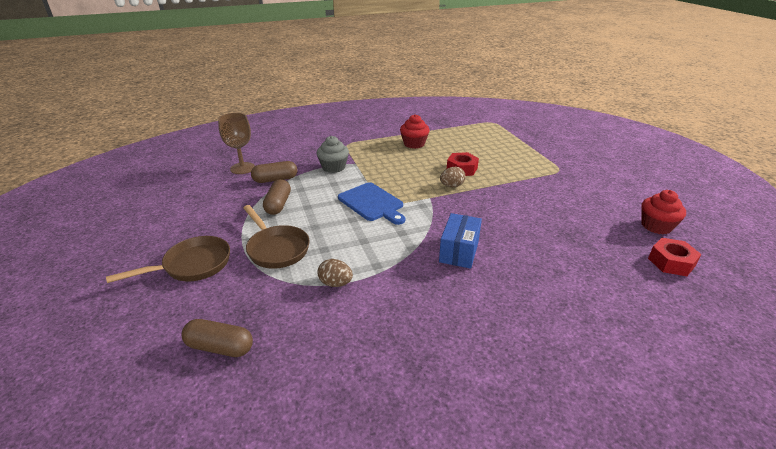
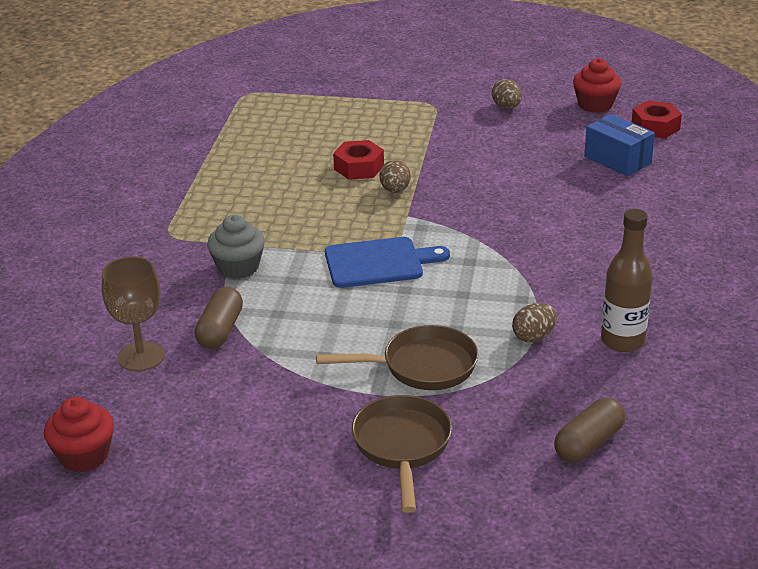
camera: 60 degrees left, 0 degrees up
brown capsule [263,179,291,215] -> none
red cupcake [400,114,430,149] -> red cupcake moved to [44,397,114,472]
blue box [439,213,482,269] -> blue box moved to [584,114,655,176]
none -> brown egg [492,79,522,109]
none -> brown bottle [601,209,653,352]

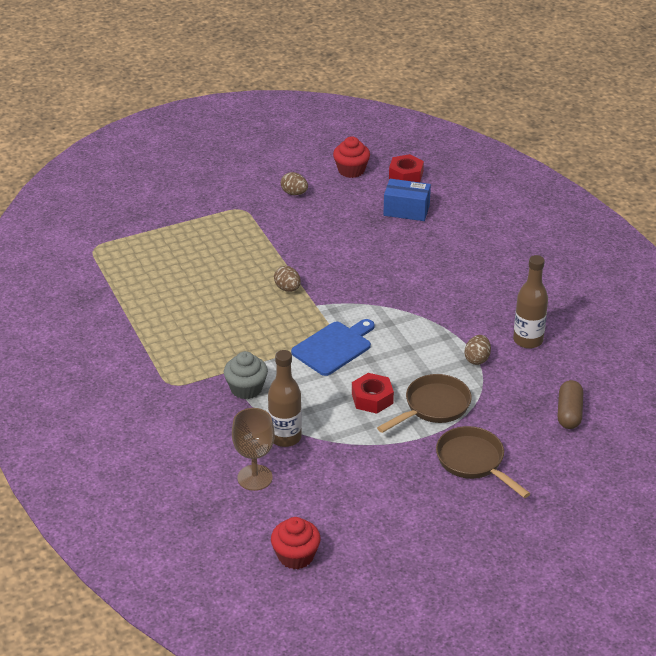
camera: 35 degrees left, 5 degrees up
brown capsule [195,287,243,349] -> brown bottle [268,350,302,447]
red nut [333,140,384,180] -> red nut moved to [352,373,394,414]

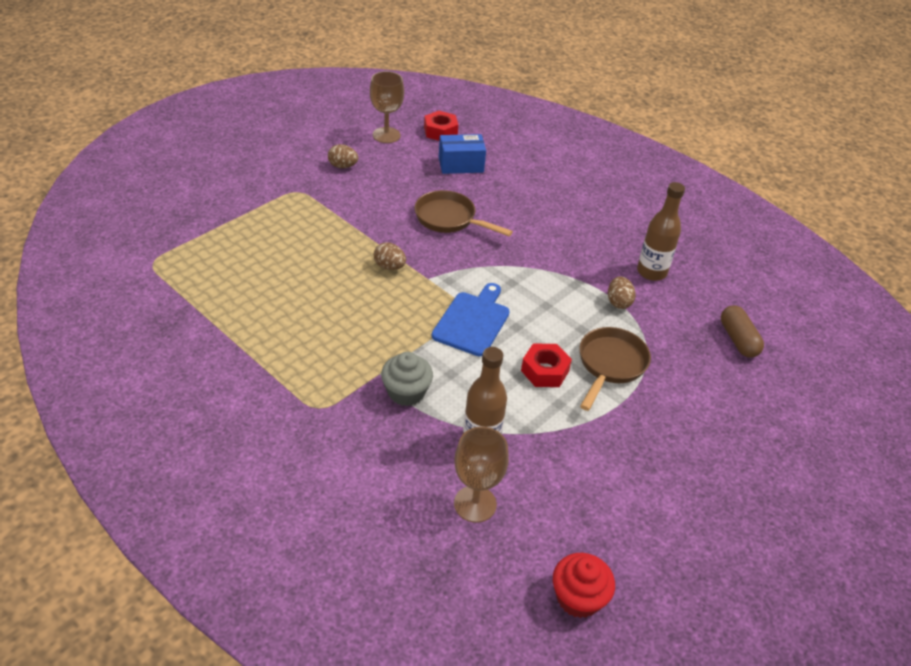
camera: 25 degrees left, 5 degrees up
red cupcake [333,136,370,178] -> brown goblet [370,71,404,143]
brown pan [436,426,531,498] -> brown pan moved to [415,190,513,236]

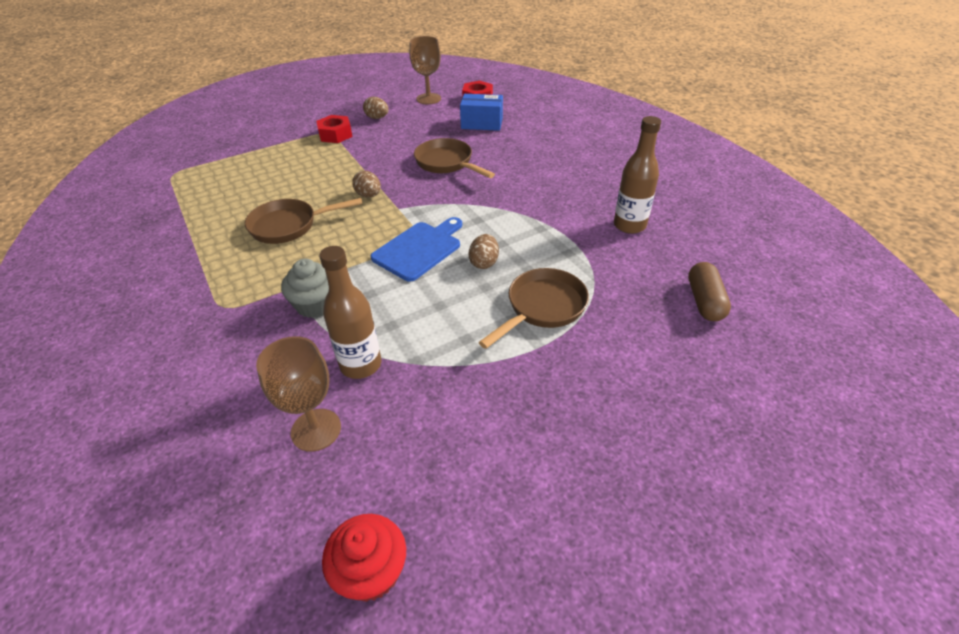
camera: 20 degrees right, 0 degrees up
red nut [521,343,572,387] -> red nut moved to [316,115,352,143]
brown egg [608,276,636,309] -> brown egg moved to [469,234,499,269]
none -> brown pan [245,198,363,244]

